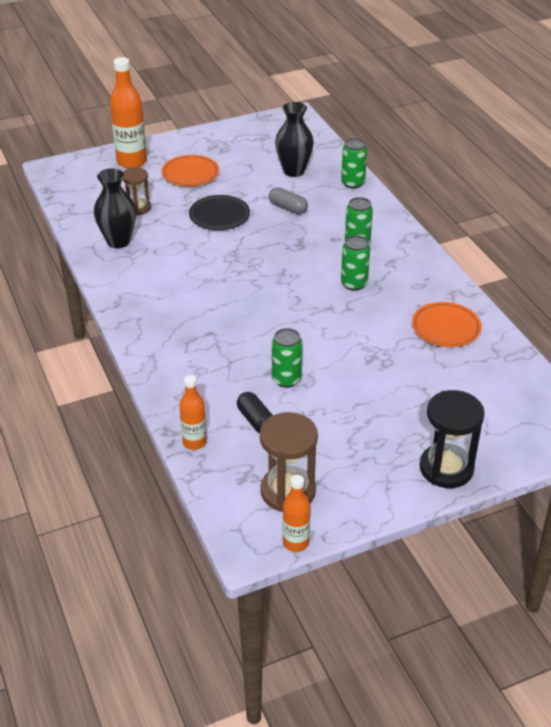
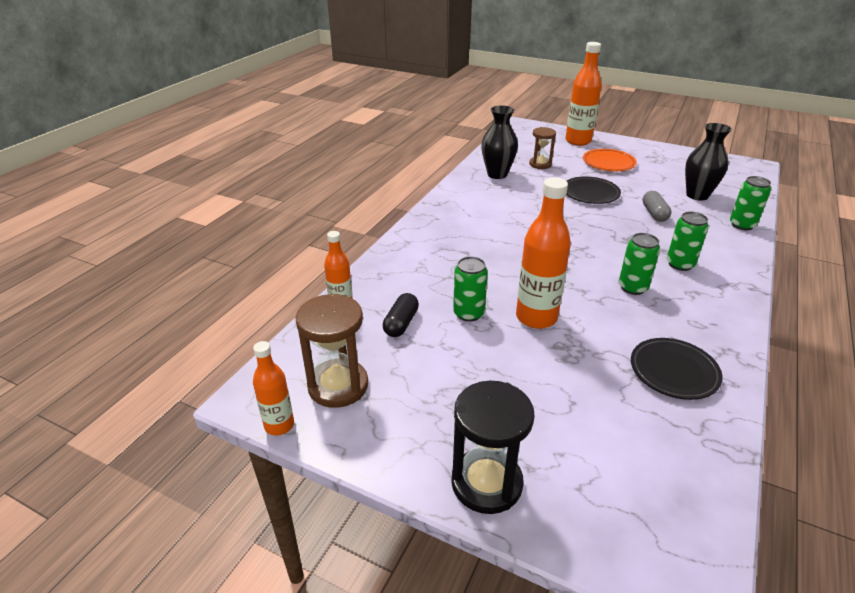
camera: 50 degrees right, 5 degrees down
orange plate [412,302,482,347] -> black plate [631,338,723,400]
none -> orange bottle [516,177,571,329]

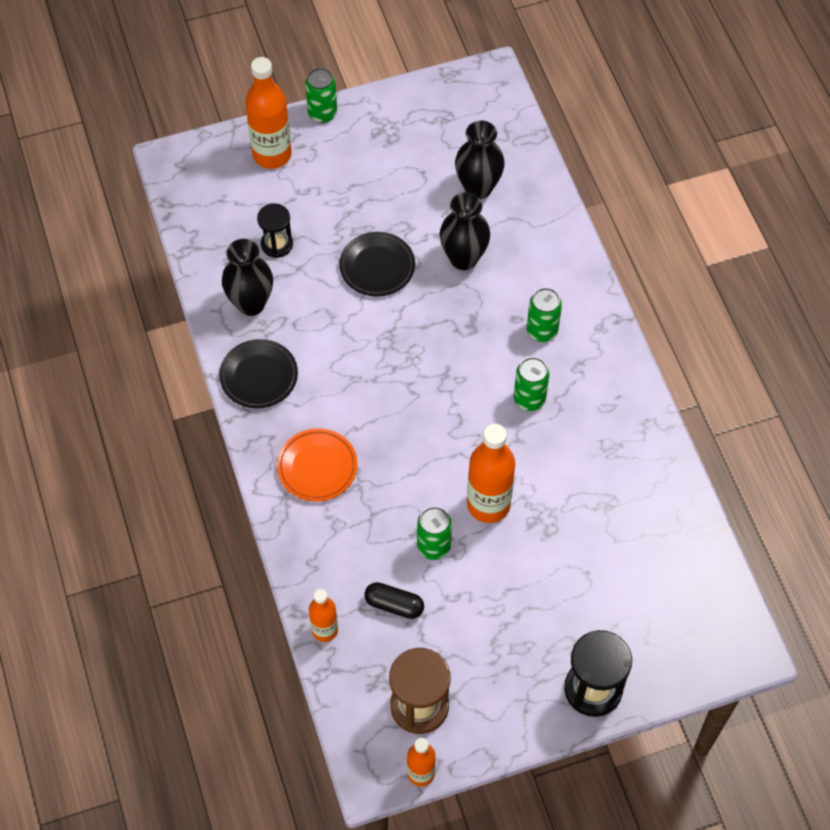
camera: 45 degrees left, 25 degrees up
black capsule [383,293,419,337] -> black capsule turned 45 degrees counterclockwise [364,582,424,619]
brown hourglass [529,127,556,169] -> black hourglass [257,203,293,258]
orange plate [583,149,637,171] -> orange plate moved to [277,428,358,501]
black plate [631,338,723,400] -> black plate moved to [219,339,298,408]
grey capsule [642,191,671,222] -> black vase [440,192,490,270]
green can [730,176,771,230] -> green can moved to [305,68,337,123]

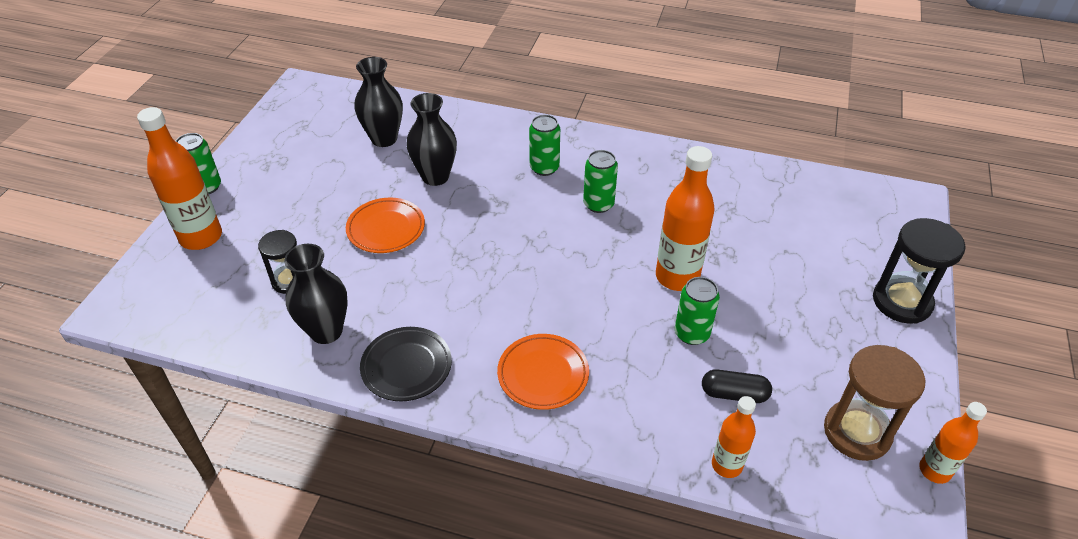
camera: 55 degrees left, 15 degrees down
black plate [339,232,415,296] -> orange plate [346,198,425,253]
black capsule [364,582,424,619] -> black capsule turned 45 degrees clockwise [702,369,772,403]

